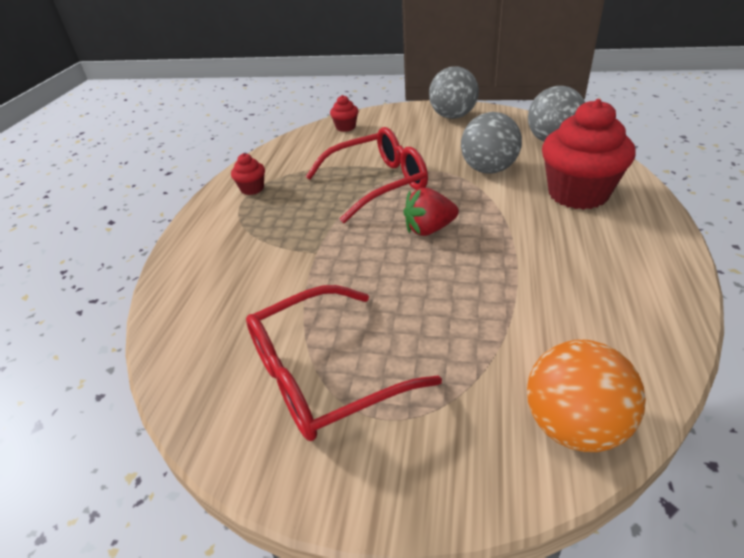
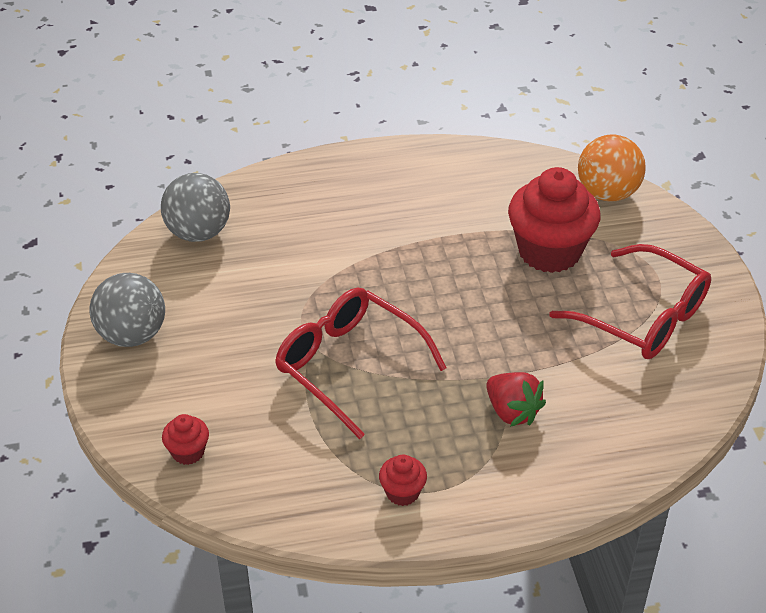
camera: 115 degrees left, 5 degrees up
red strawberry [403,188,459,236] -> red strawberry moved to [486,372,546,427]
grey ball [461,112,522,173] -> none
red cupcake [542,99,636,210] -> red cupcake moved to [508,167,600,273]

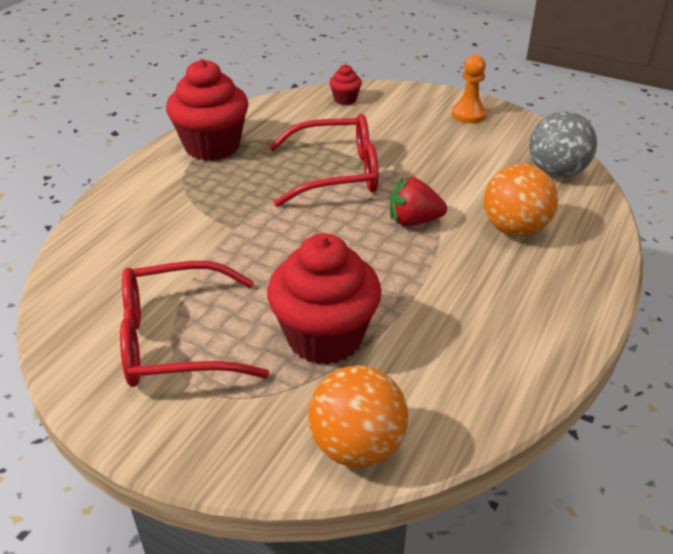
camera: 130 degrees right, 5 degrees down
grey ball [90,273,165,347] -> orange pawn [452,55,487,123]
red cupcake [379,454,427,506] -> red cupcake [166,59,249,161], size x2.23
red strawberry [486,372,546,427] -> red strawberry moved to [390,177,447,226]
none -> orange ball [484,164,558,237]

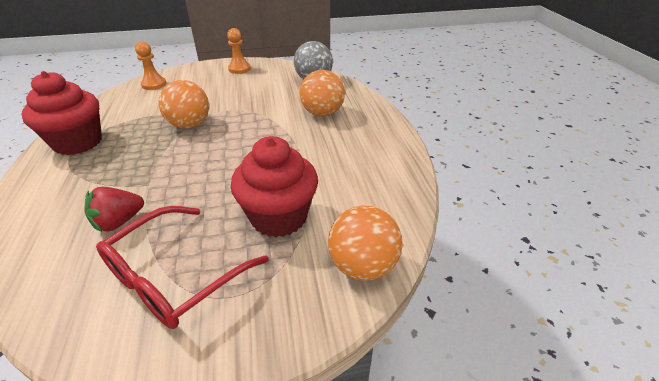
camera: 40 degrees left, 0 degrees up
red glasses [269,114,379,207] -> orange ball [158,80,209,129]
red cupcake [329,64,362,105] -> orange pawn [135,41,167,90]
red strawberry [390,177,447,226] -> red strawberry moved to [85,187,144,232]

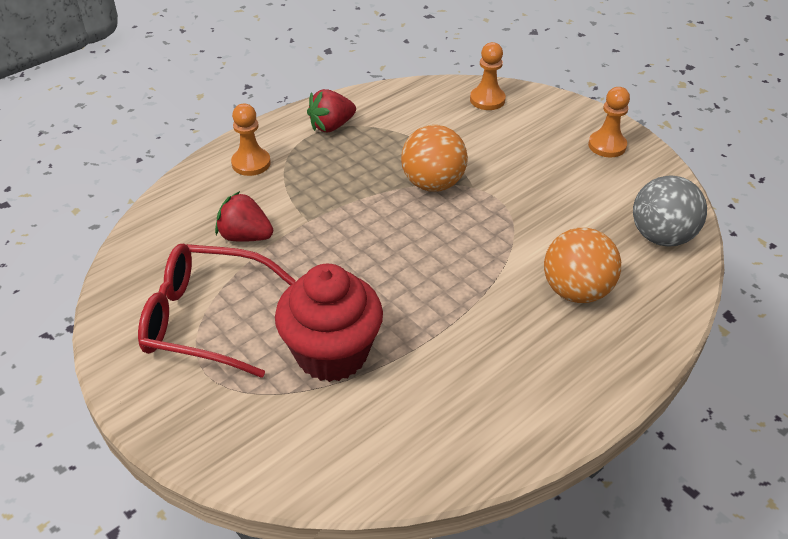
camera: 60 degrees right, 5 degrees up
red cupcake [21,71,102,155] -> red strawberry [307,89,356,132]
orange ball [328,206,403,281] -> none
none -> orange pawn [231,104,271,176]

